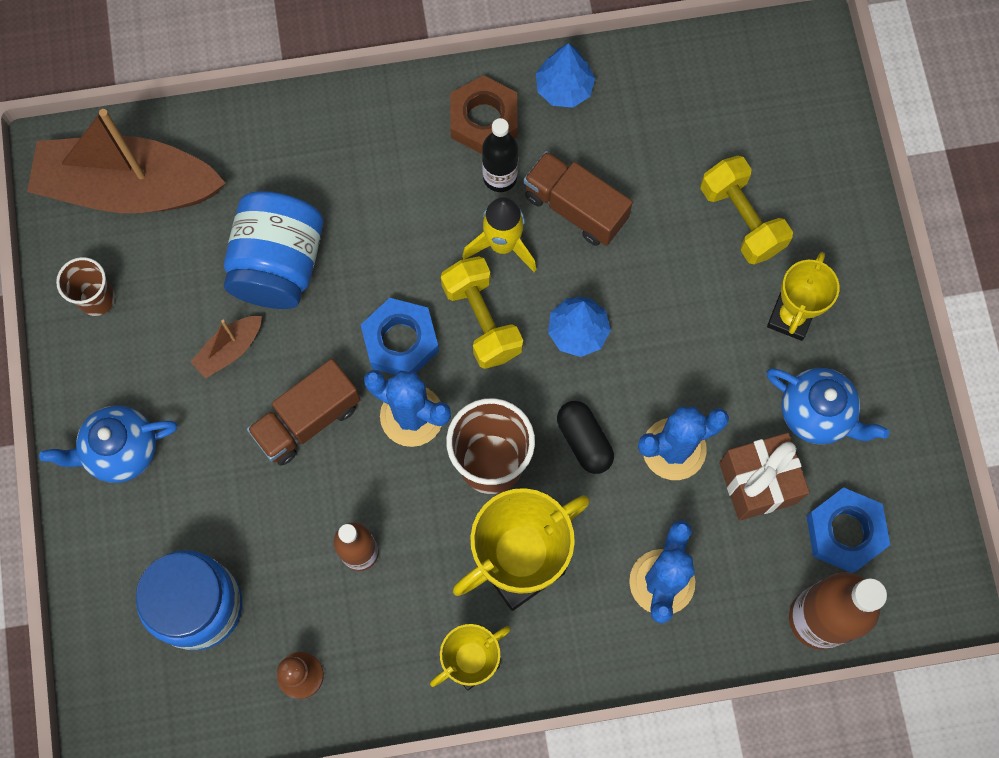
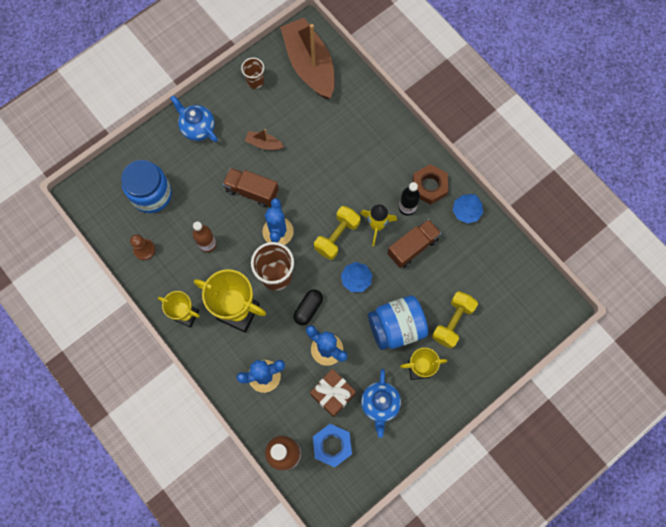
camera: 60 degrees right, 0 degrees up
blue jar [224,191,323,309] -> blue jar moved to [368,295,428,350]
blue nut [361,298,439,375] -> none
brown truck [524,151,633,246] -> brown truck turned 45 degrees clockwise [387,219,441,268]

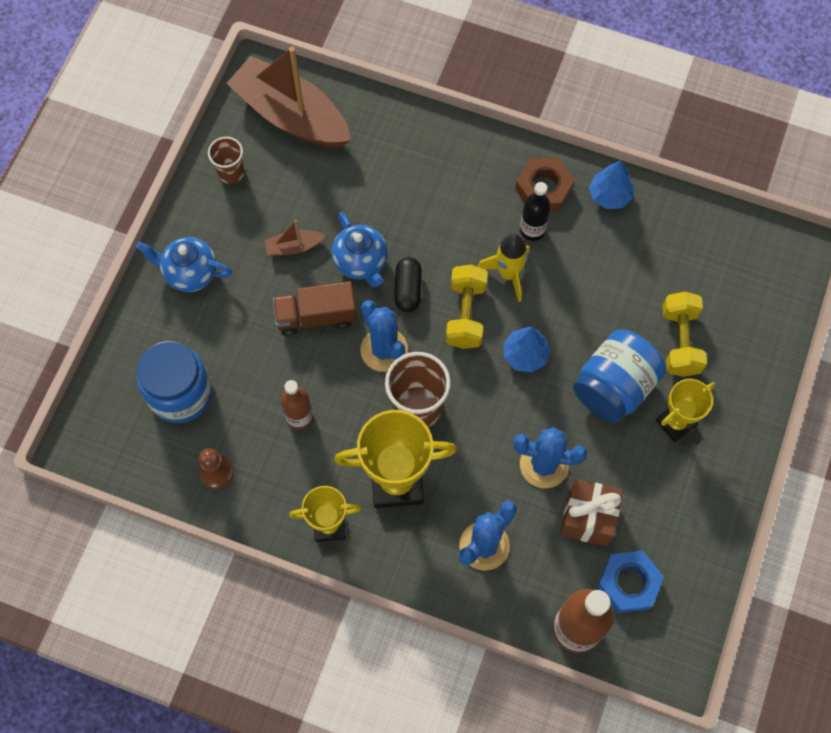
camera: 30 degrees left, 5 degrees down
black capsule [293,289,323,325] -> black capsule moved to [394,257,422,312]
blue teapot [361,369,401,438] -> blue teapot moved to [332,212,388,287]
brown truck [387,219,441,268] -> none

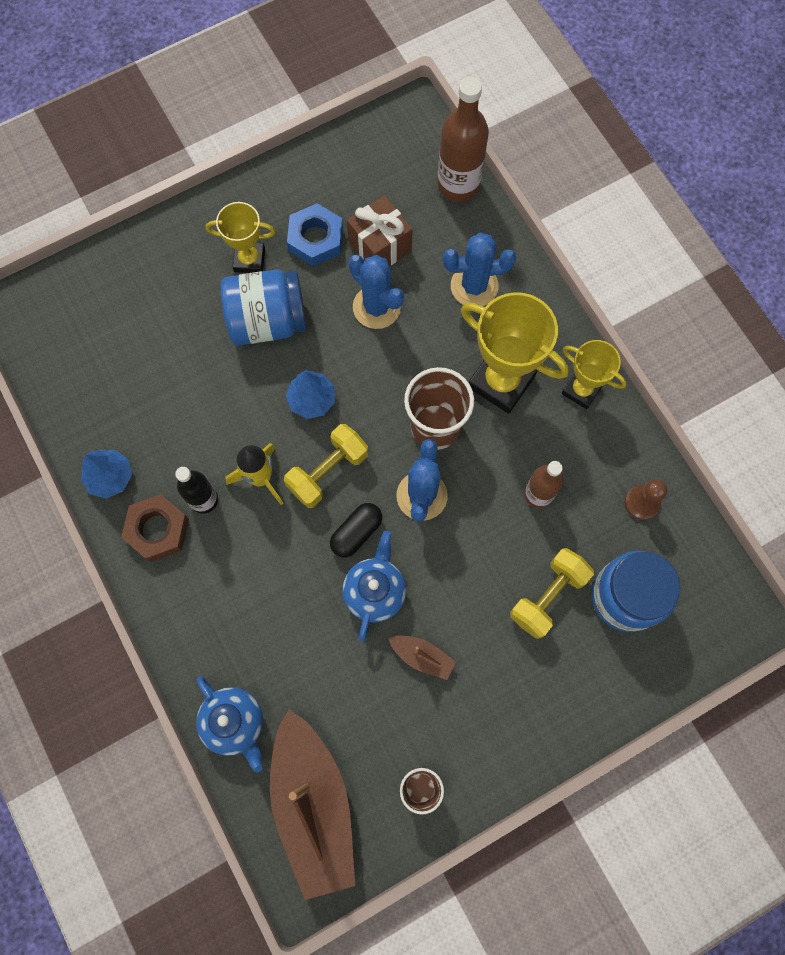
camera: 140 degrees left, 5 degrees up
blue teapot [136,237,232,292] -> blue teapot moved to [196,676,263,773]
brown truck [273,281,357,336] -> none
blue nut [597,551,664,613] -> blue nut moved to [287,203,343,266]
yellow dumbbell [662,292,707,377] -> yellow dumbbell moved to [510,548,594,639]

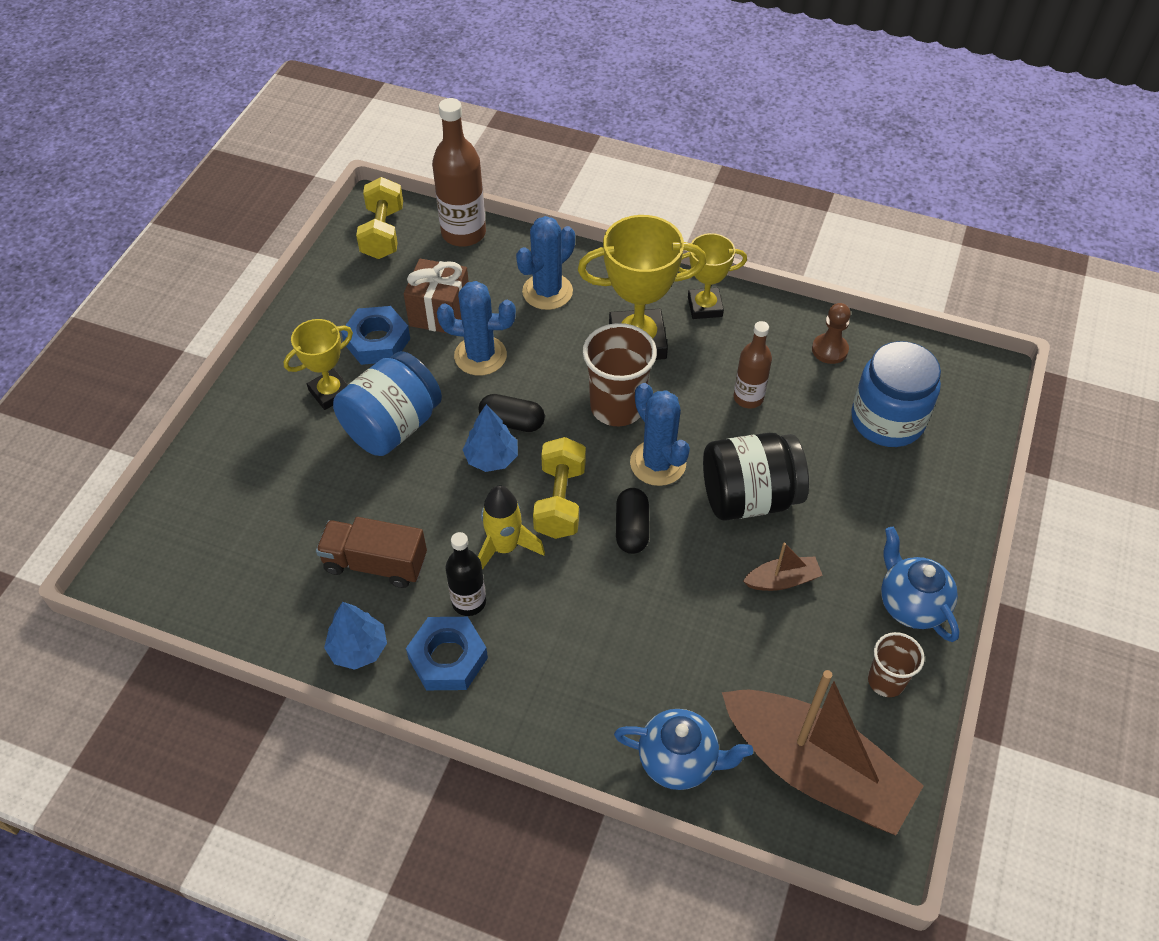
camera: 40 degrees left, 20 degrees down
brown nut [121,494,189,562] -> blue nut [406,617,488,690]
blue teapot [342,531,406,642] -> blue teapot moved to [881,527,960,642]
yellow dumbbell [510,548,594,639] -> yellow dumbbell moved to [356,177,403,259]
none -> brown truck [316,517,427,588]
none -> black capsule [478,394,545,432]
none -> black jar [703,433,809,521]

